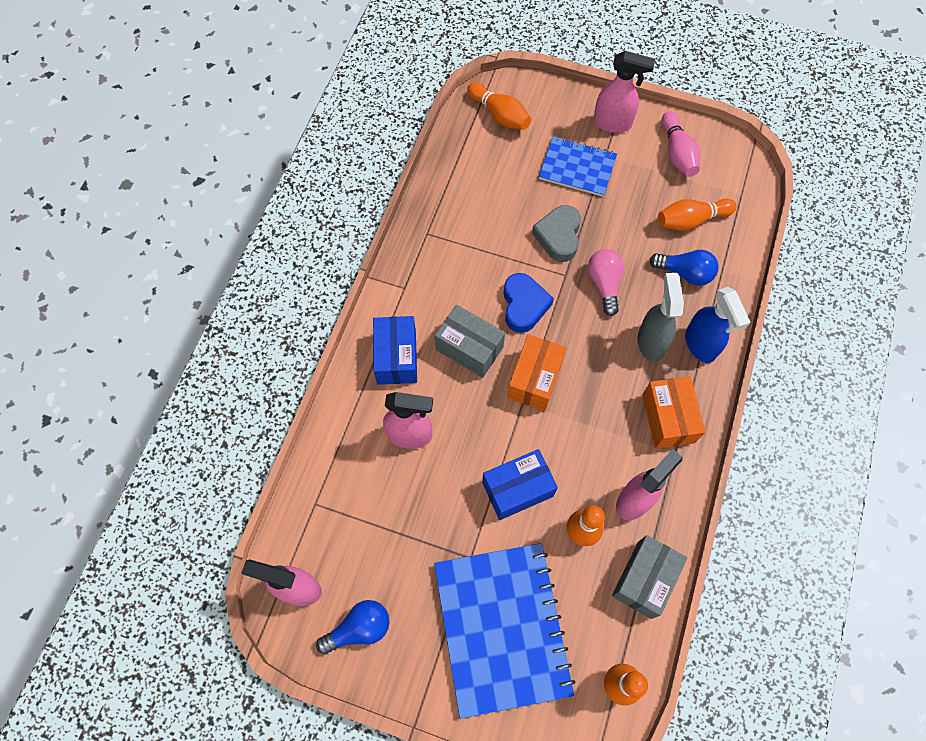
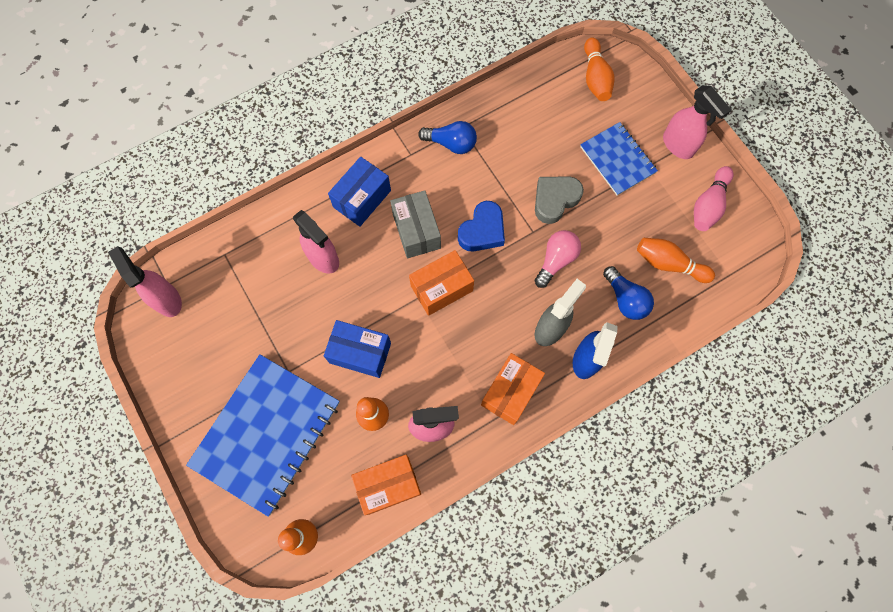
camera: 40 degrees right, 5 degrees up
blue light bulb [316,600,390,655] -> blue light bulb moved to [418,121,477,154]
grey box [612,535,687,619] -> orange box [351,455,421,515]

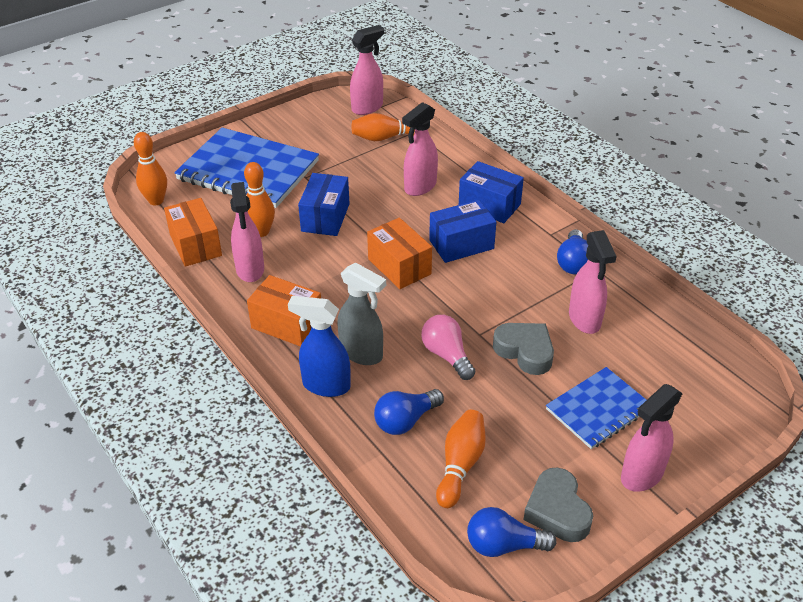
camera: 85 degrees right, 30 degrees down
grey box [390,190,441,258] -> blue box [429,200,496,263]
blue heart [458,201,505,252] -> none
pink light bulb [534,230,581,288] -> pink light bulb turned 150 degrees counterclockwise [421,315,475,380]
orange bowling pin [584,37,615,101] -> orange bowling pin moved to [352,113,415,141]
pink bowling pin [694,166,733,231] -> grey heart [523,468,593,542]
none -> blue light bulb [467,507,557,557]
none -> pink spray bottle [569,230,617,334]

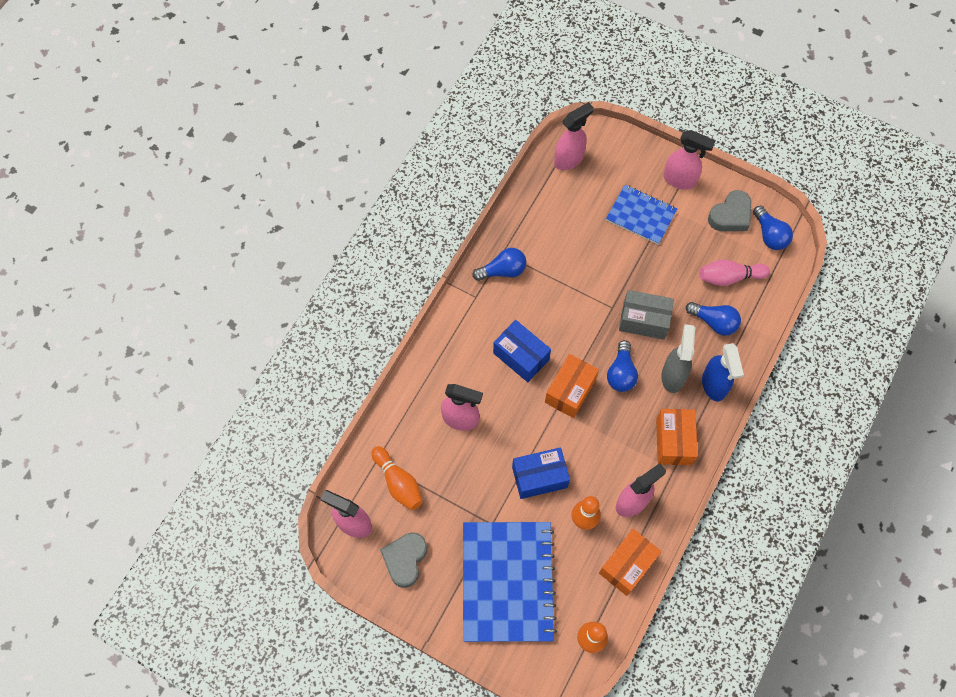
camera: 115 degrees left, 25 degrees up
pink light bulb [421,315,475,380] -> grey box [619,290,674,340]
orange bowling pin [436,410,486,508] -> pink bowling pin [699,260,770,286]
blue box [459,161,524,223] -> none
grey heart [493,323,554,375] -> grey heart moved to [380,532,427,588]
pink spray bottle [569,230,617,334] -> pink spray bottle moved to [554,102,594,170]
none -> blue light bulb [607,340,638,392]

